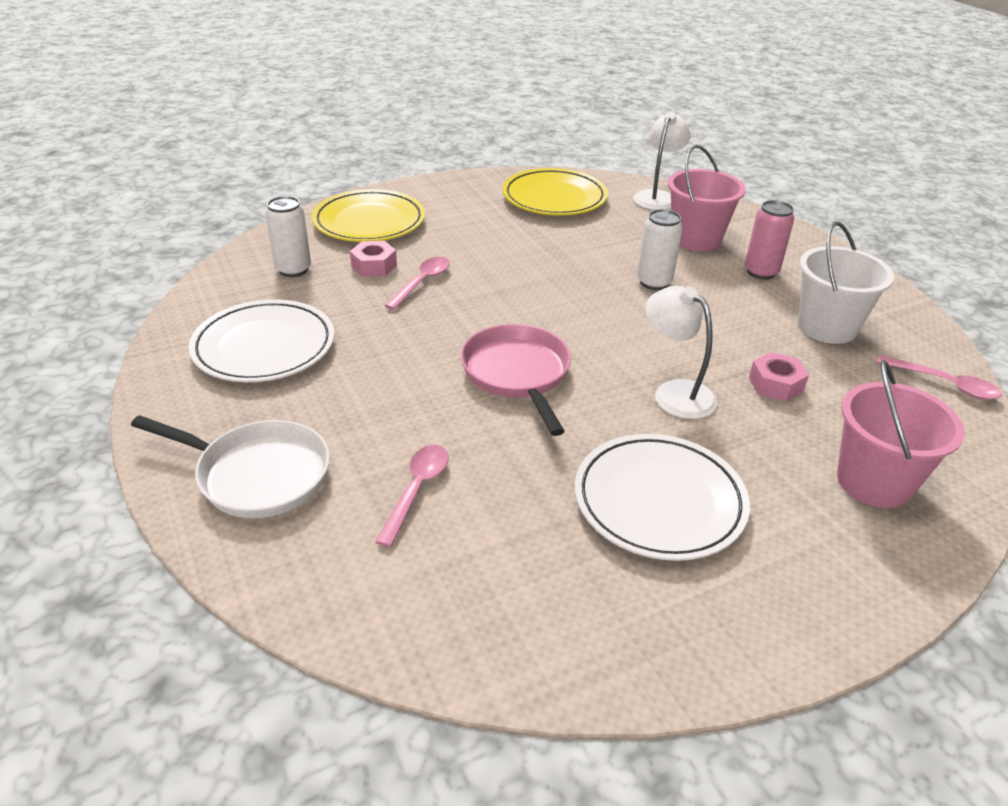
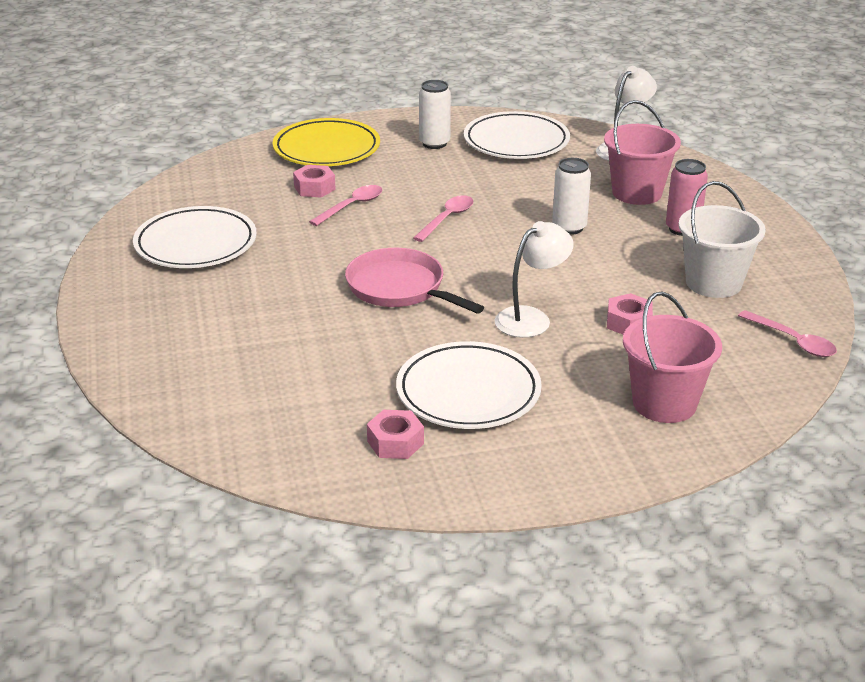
camera: 15 degrees right, 5 degrees down
white pan [131,415,330,518] -> none
white can [265,196,311,277] -> white can moved to [419,80,451,149]
pink spoon [375,445,449,547] -> pink spoon moved to [413,195,473,242]
pink pan [461,324,571,436] -> pink pan turned 45 degrees counterclockwise [345,248,484,314]
yellow plate [502,168,608,216] -> white plate [464,111,570,159]
white lamp [645,286,717,419] -> white lamp turned 75 degrees clockwise [495,221,574,338]
none -> pink nut [367,410,424,459]

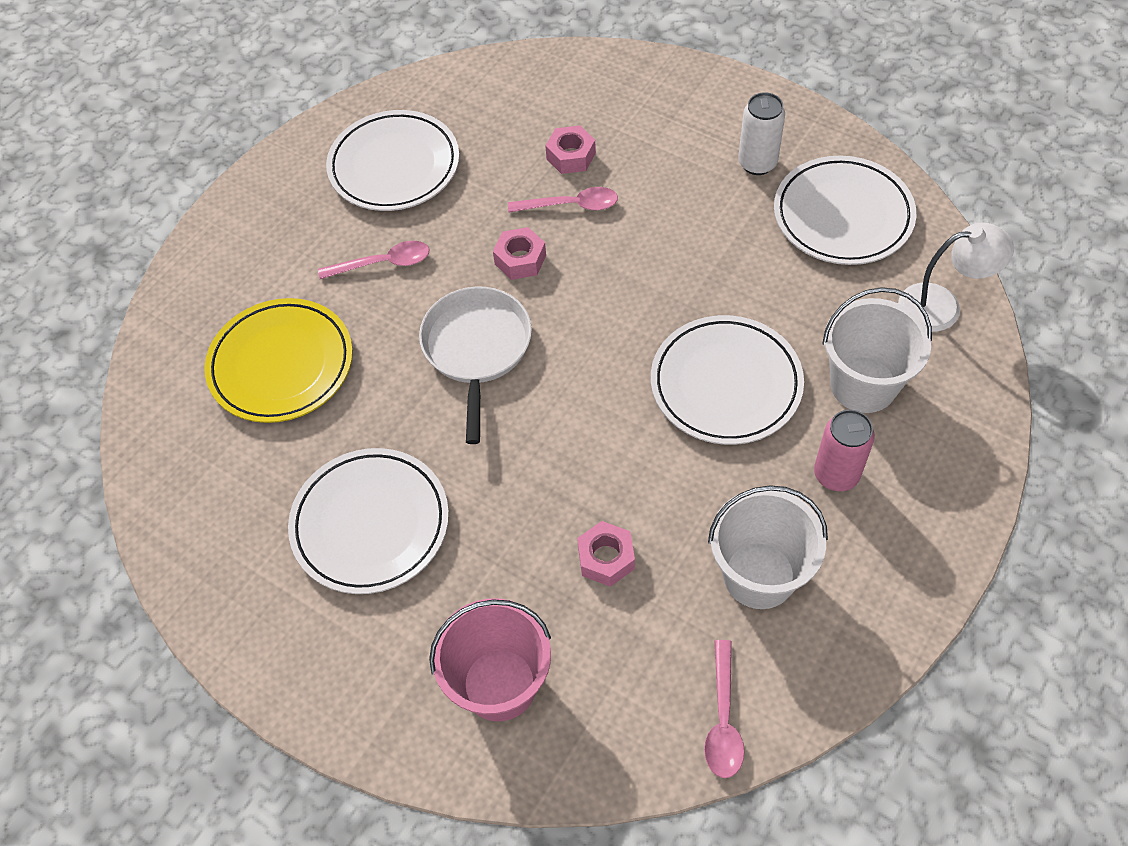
camera: 50 degrees right, 25 degrees up
yellow plate [273,118,380,166] -> yellow plate moved to [205,298,353,423]
pink pan [345,248,484,314] -> white pan [419,287,532,444]
pink nut [367,410,424,459] -> pink nut moved to [493,227,546,280]
pink spoon [413,195,473,242] -> pink spoon moved to [318,241,429,279]
white lamp [495,221,574,338] -> none
white can [552,158,591,235] -> white plate [651,315,804,445]
pink bucket [604,100,681,205] -> white bucket [822,287,932,413]

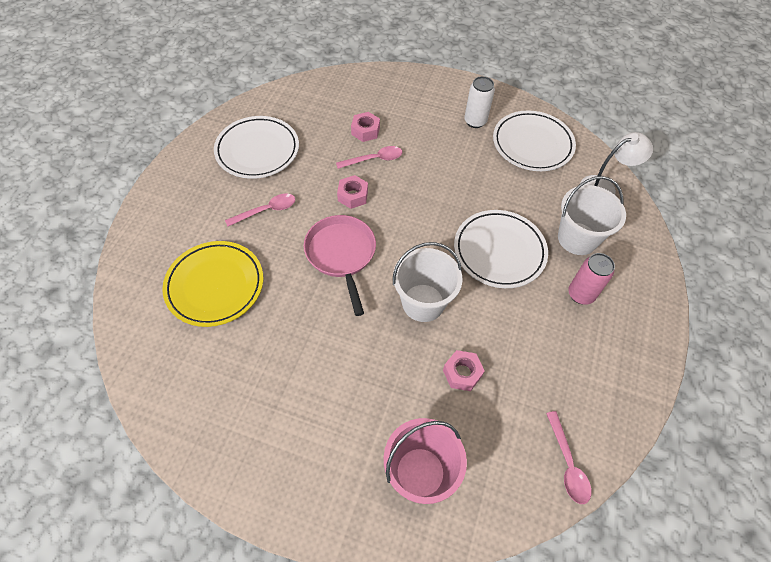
camera: 20 degrees left, 0 degrees up
white plate [288,448,449,594] -> none
white pan [419,287,532,444] -> pink pan [304,215,376,316]
white bucket [708,485,828,609] -> white bucket moved to [393,242,462,322]

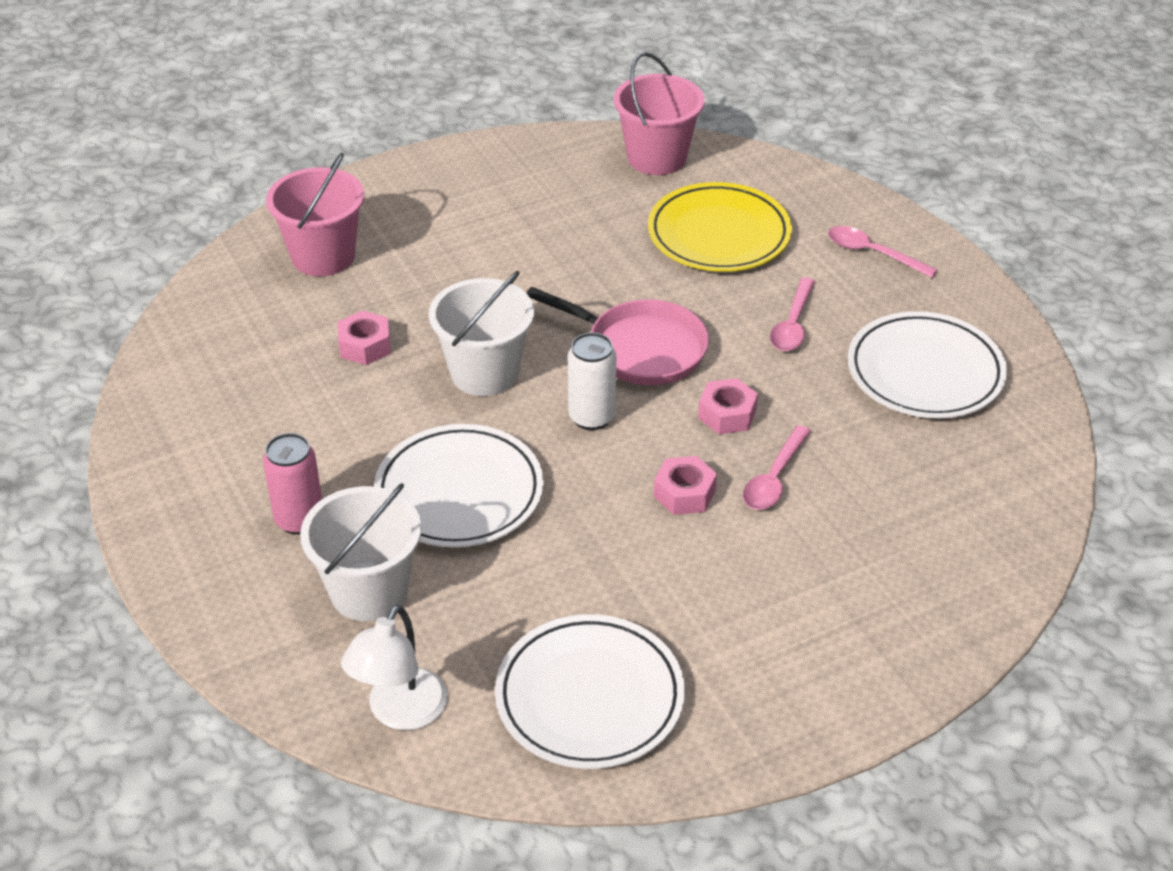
camera: 135 degrees right, 15 degrees down
pink nut [351,112,380,142] -> pink nut moved to [654,456,717,515]
white can [464,76,495,128] -> white can moved to [568,332,616,430]
pink spoon [546,411,591,504] -> pink spoon moved to [828,226,938,278]
none -> pink bucket [614,52,704,175]

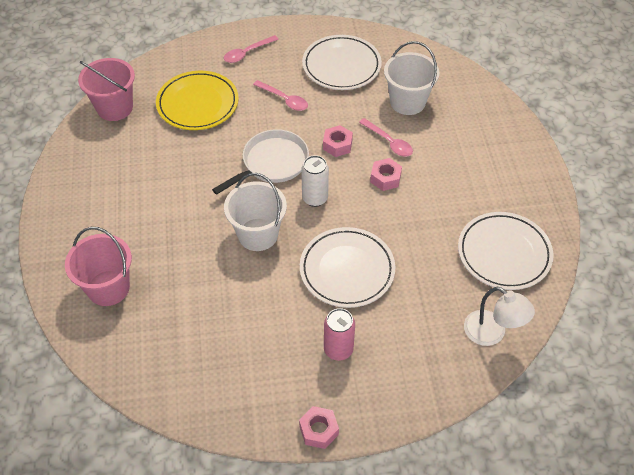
camera: 70 degrees left, 10 degrees up
white bucket [300,483,421,621] -> white bucket moved to [384,41,439,115]
pink nut [338,311,391,365] -> pink nut moved to [299,406,339,449]
pink pan [527,287,709,385] -> white pan [212,129,309,195]

